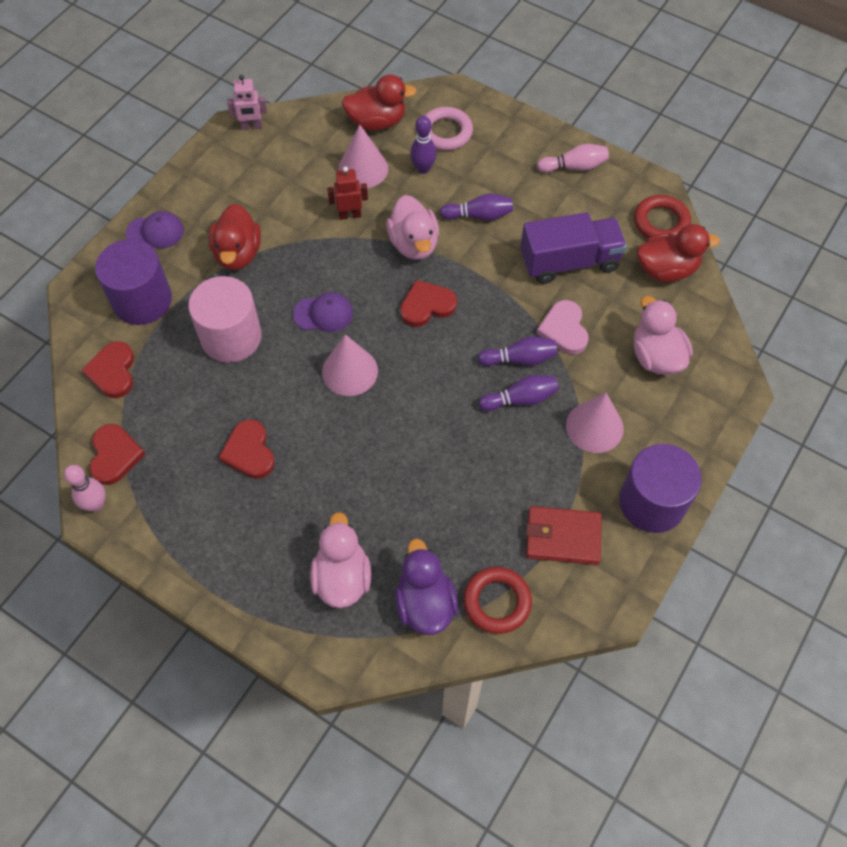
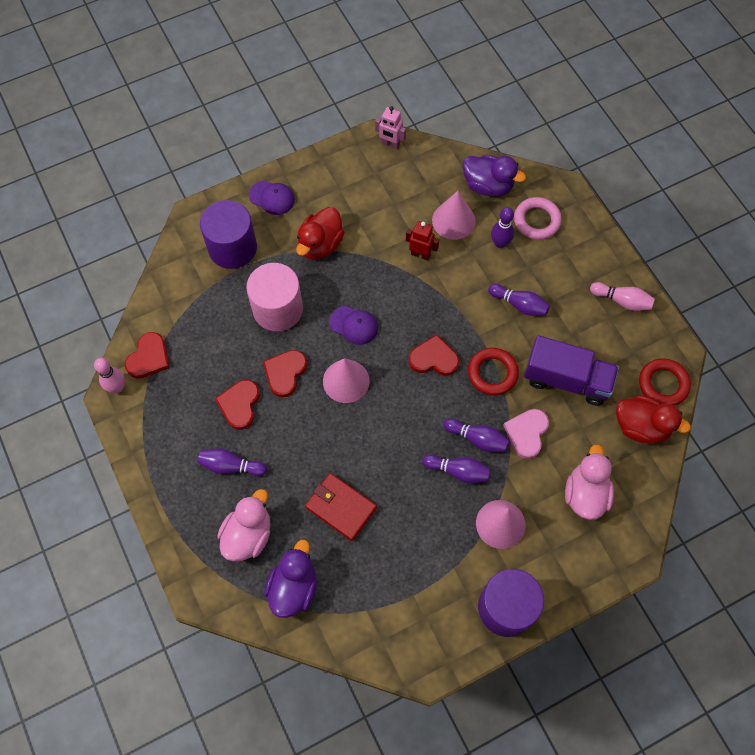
camera: 30 degrees right, 5 degrees up
red heart [81,341,134,398] -> red heart moved to [263,350,307,397]
red duck [342,74,417,131] -> purple duck [463,155,526,197]
pink duck [386,195,439,260] -> none
red ring [463,567,532,634] -> red ring moved to [468,348,519,395]
red wallet [526,506,602,565] -> red wallet moved to [305,473,377,541]
none -> purple bowling pin [198,448,267,476]

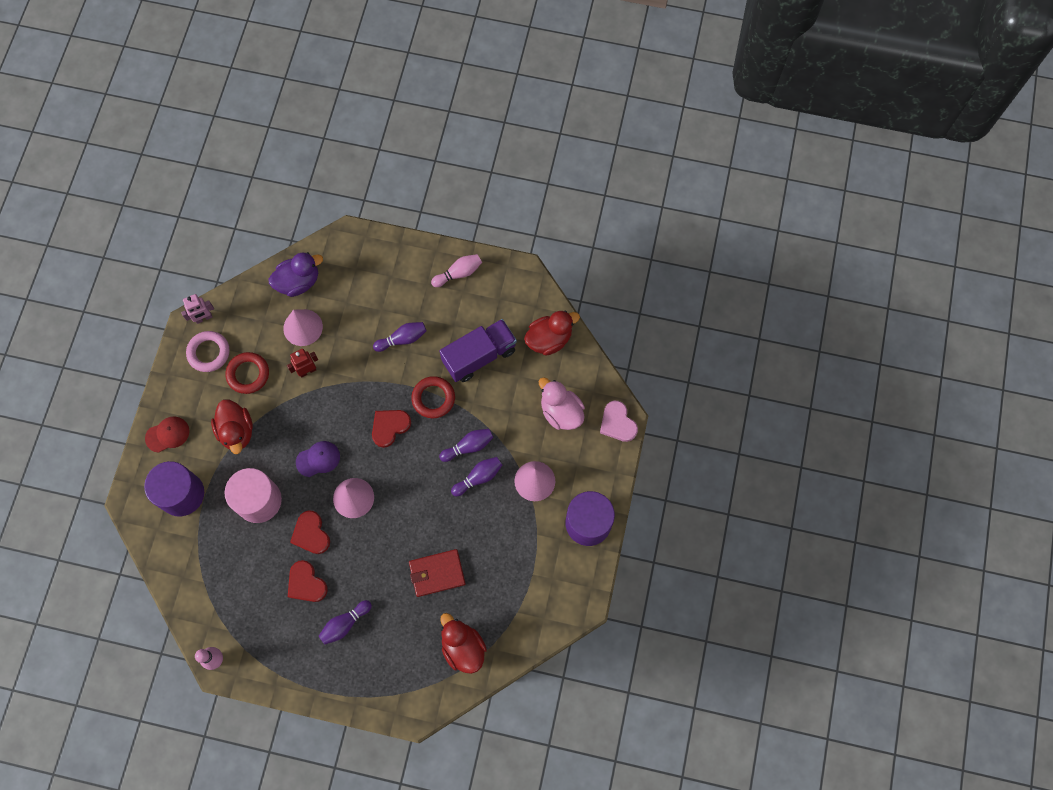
camera: 50 degrees left, 5 degrees up
red heart [125,332,170,379] -> none
pink duck [217,489,271,561] -> none
purple cap [249,180,295,215] -> red cap [145,416,189,453]
purple duck [264,540,317,618] -> red duck [440,613,487,674]
purple bowling pin [491,207,514,248] -> none
pink heart [503,409,549,459] -> pink heart moved to [600,401,638,442]
pink ring [514,197,562,240] -> pink ring moved to [186,331,230,372]
red ring [639,358,691,406] -> red ring moved to [226,352,269,394]

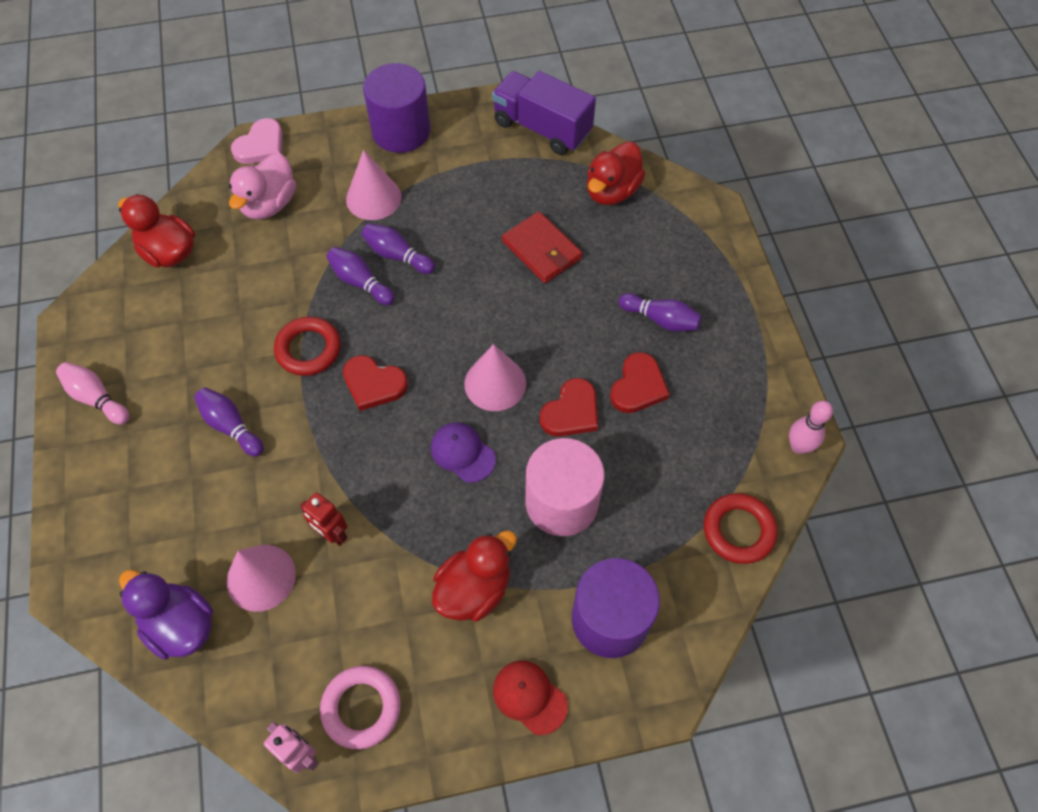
camera: 115 degrees left, 10 degrees down
red ring [226,352,269,394] -> red ring moved to [704,493,778,564]
purple truck [440,319,517,382] -> purple truck moved to [492,71,596,155]

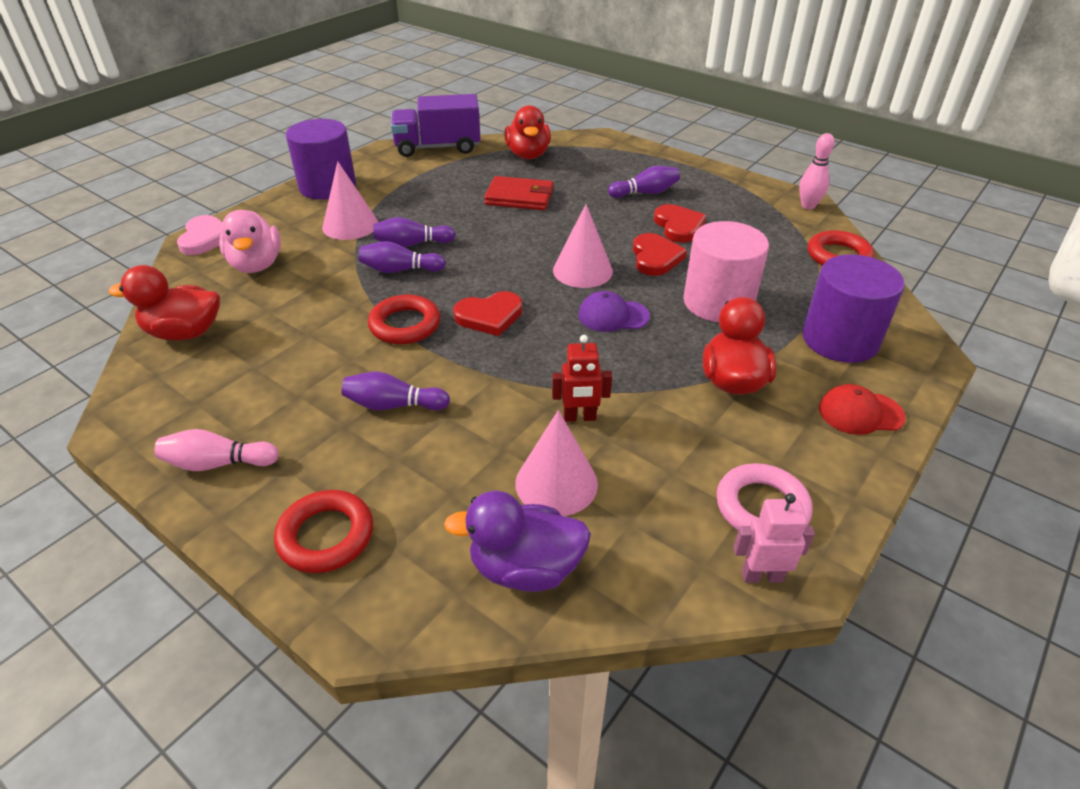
camera: 40 degrees left, 20 degrees down
none -> red ring [274,490,373,573]

